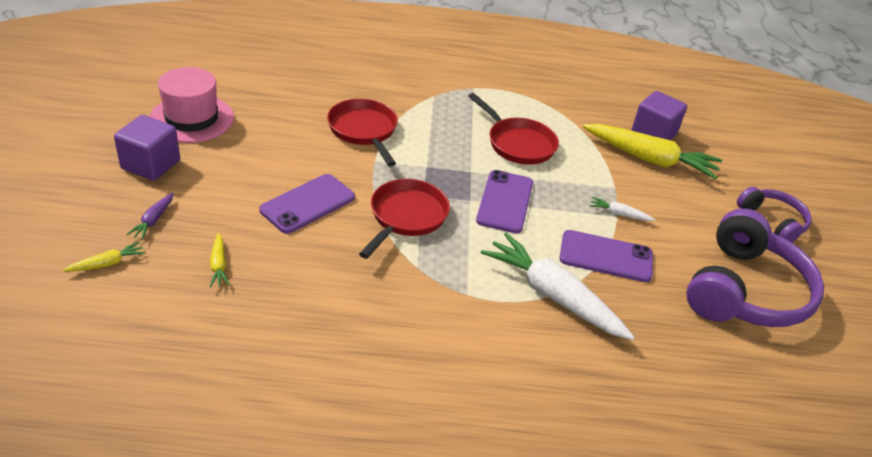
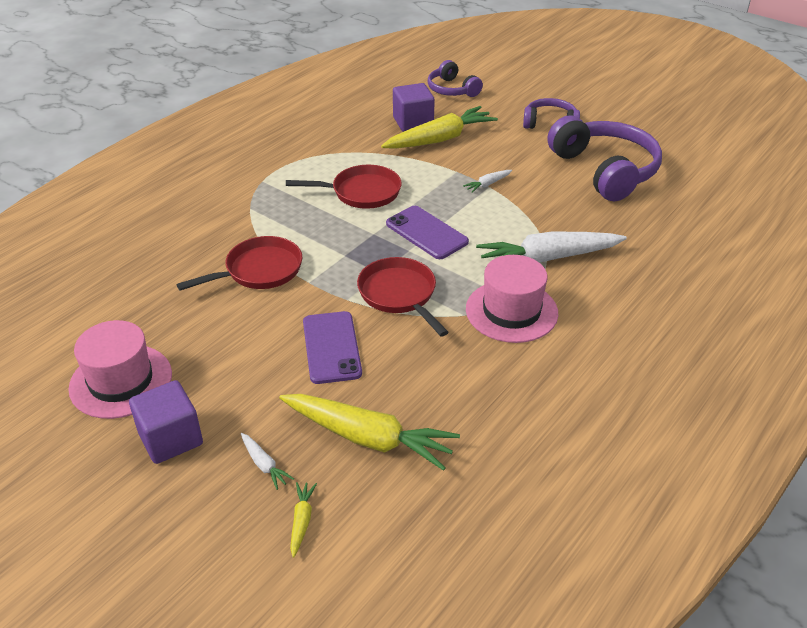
camera: 50 degrees left, 0 degrees up
purple carrot [126,193,174,240] -> white carrot [241,433,294,490]
yellow carrot [210,233,230,287] -> yellow carrot [279,394,460,471], size x2.34
red pan [327,99,398,166] -> red pan turned 135 degrees clockwise [176,236,302,290]
purple phone [559,230,653,282] -> none
none -> purple headphones [428,60,483,97]
none -> pink hat [466,255,558,343]

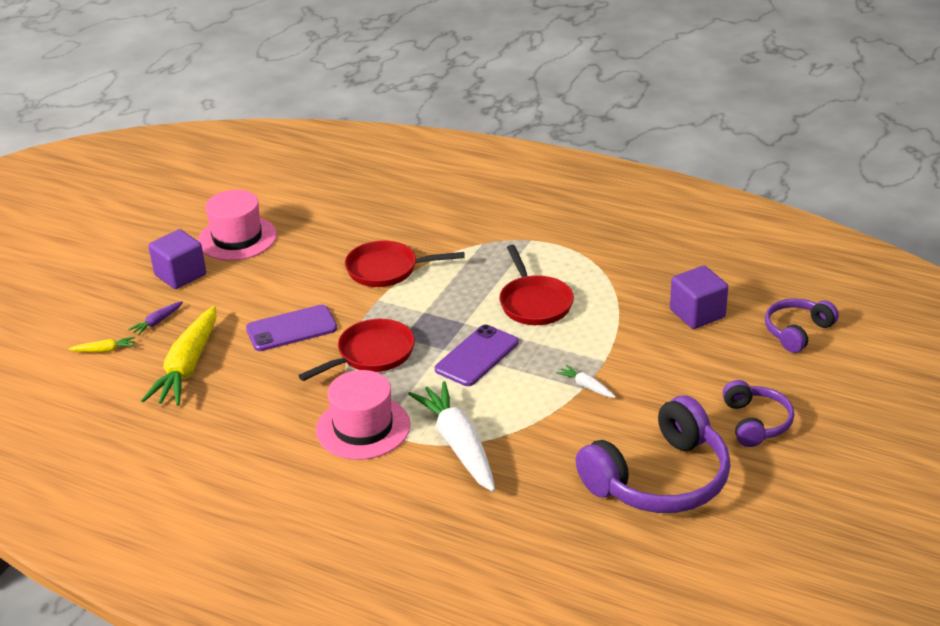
camera: 80 degrees right, 5 degrees down
red pan [176,236,302,290] -> red pan turned 135 degrees clockwise [345,241,465,287]
white carrot [241,433,294,490] -> purple carrot [128,301,183,336]
yellow carrot [381,106,498,149] -> none

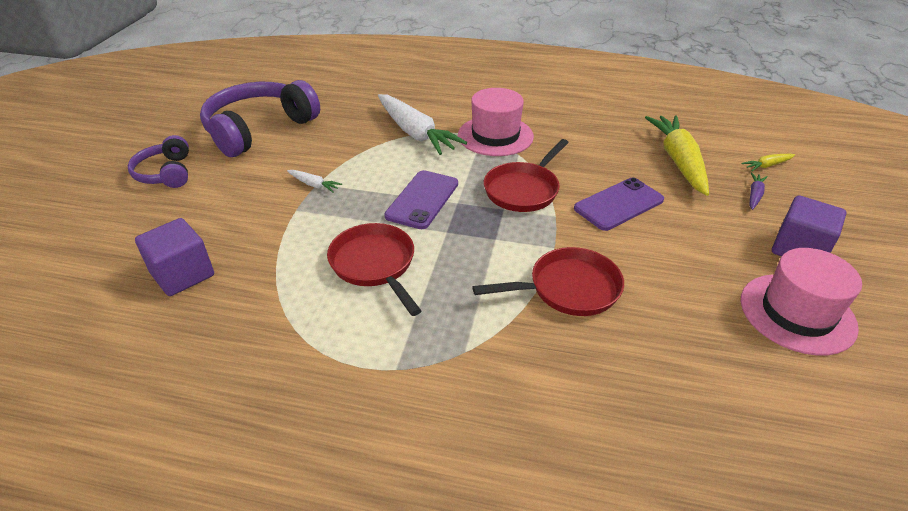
camera: 165 degrees right, 5 degrees up
purple headphones [765,298,839,353] -> none

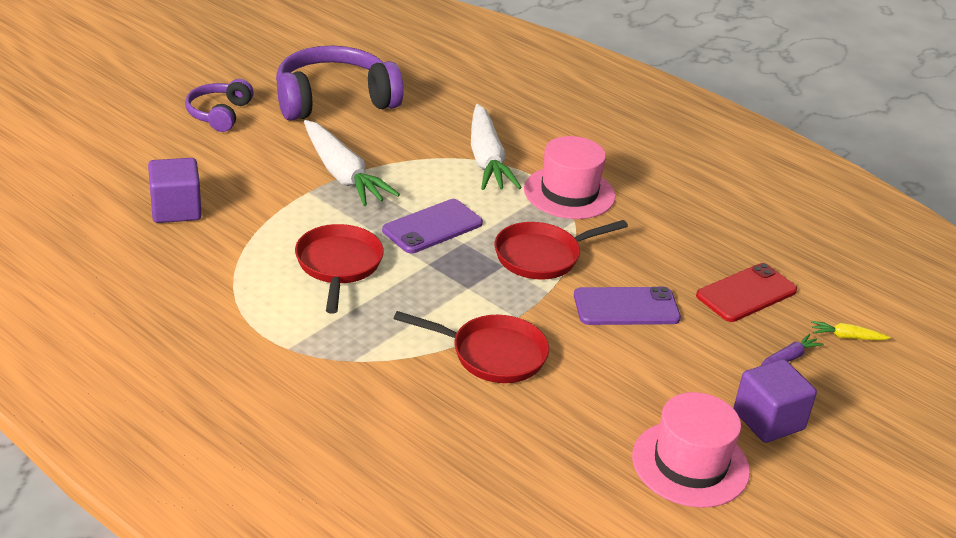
camera: 25 degrees right, 5 degrees down
white carrot [287,170,342,193] -> white carrot [304,120,400,206], size x2.34
yellow carrot [645,115,709,196] -> red phone [696,263,797,322]

